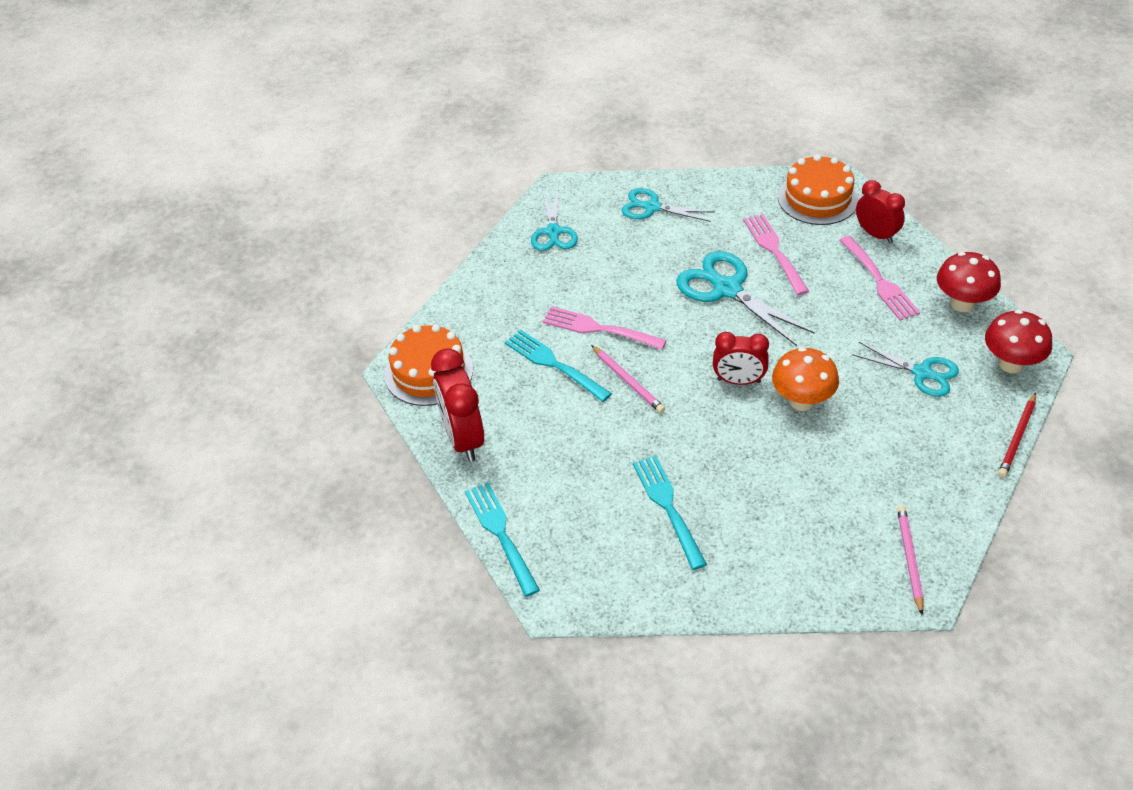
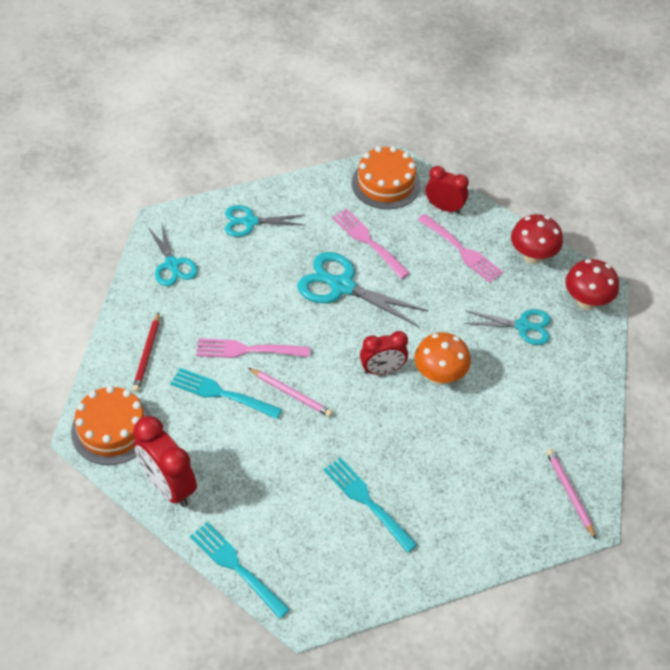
camera: 25 degrees left, 5 degrees up
red pencil [998,392,1036,478] -> red pencil moved to [132,312,160,392]

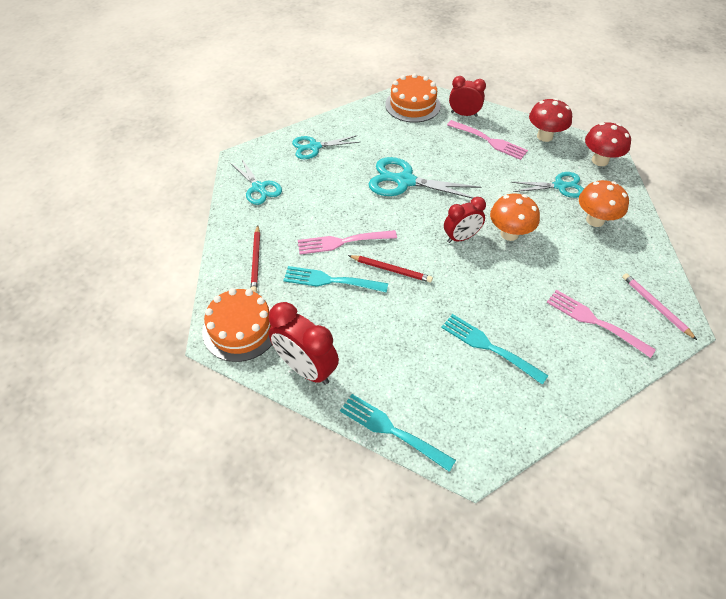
camera: 10 degrees left, 0 degrees up
pink pencil [248,368,332,417] -> red pencil [348,255,433,282]
pink fork [332,208,410,279] -> pink fork moved to [546,290,656,358]
none -> orange mushroom [579,180,629,227]

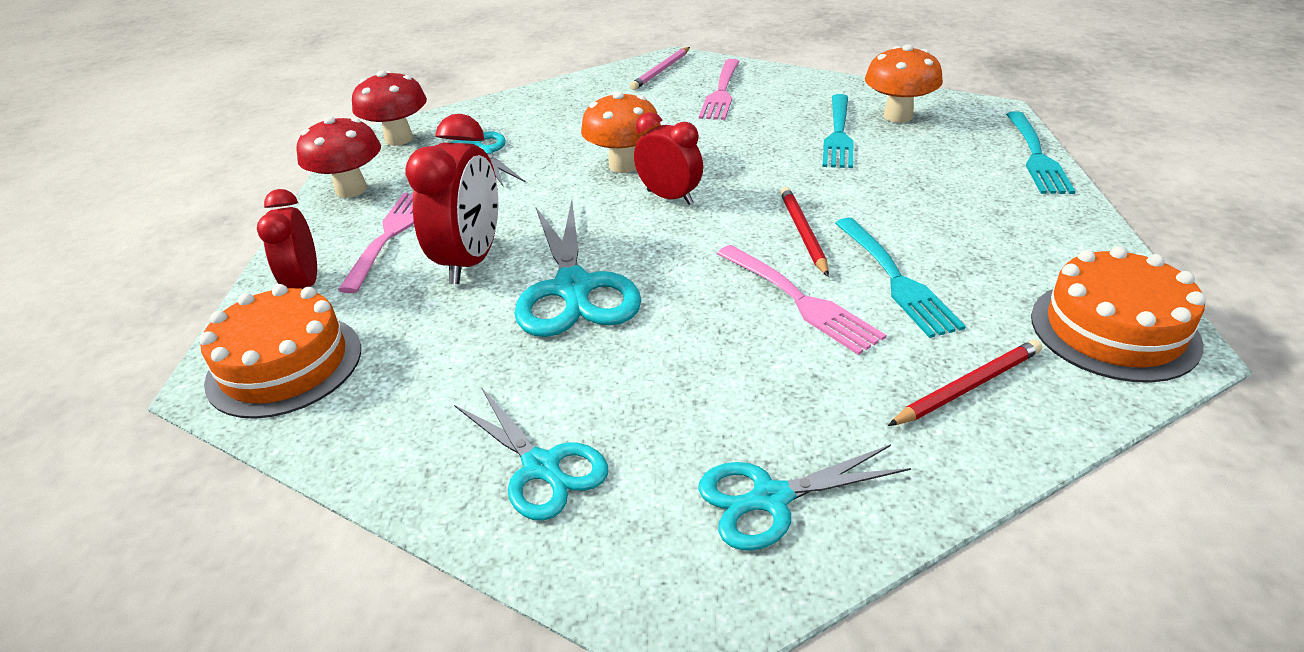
camera: 115 degrees left, 15 degrees down
turquoise scissors [230,158,282,205] -> turquoise scissors turned 135 degrees counterclockwise [698,444,911,550]
red clock [269,302,339,385] -> red clock moved to [405,114,498,284]
orange mushroom [579,180,629,227] -> orange mushroom moved to [865,44,943,123]

